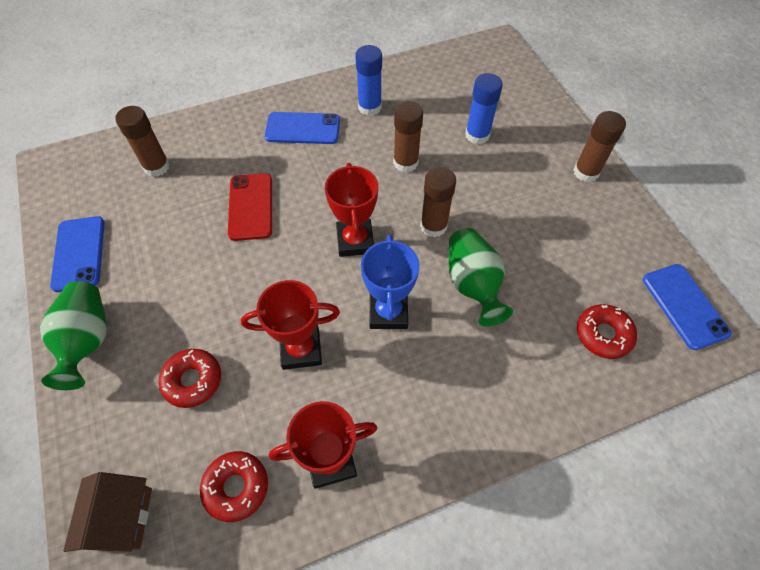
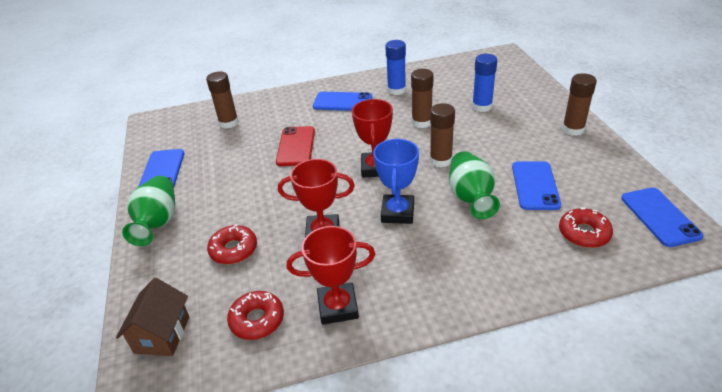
camera: 10 degrees right, 20 degrees down
none -> blue phone [512,161,561,210]

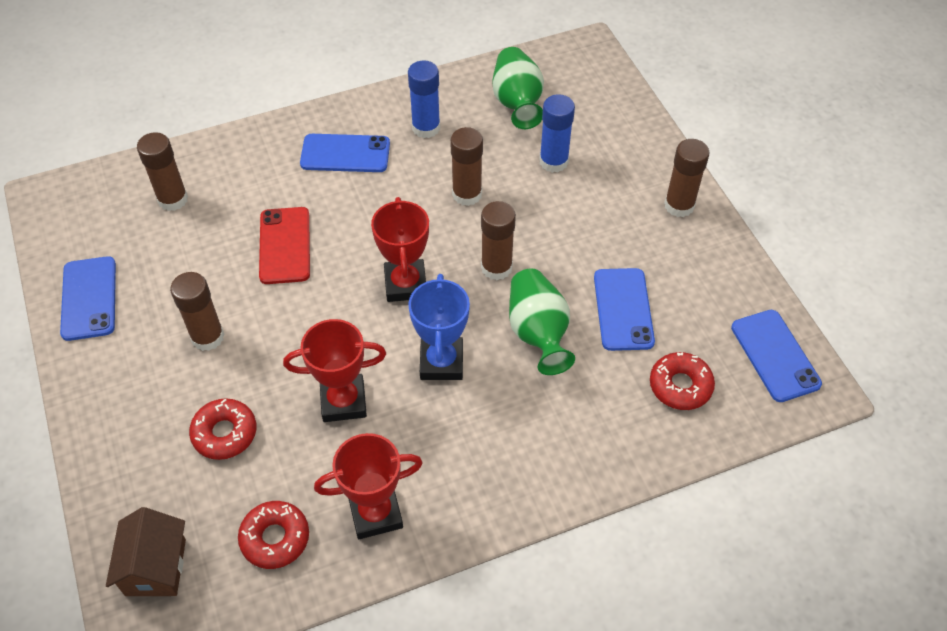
camera: 10 degrees left, 15 degrees up
green vase [122,176,175,246] -> green vase moved to [493,47,544,129]
none -> brown glue stick [170,272,225,351]

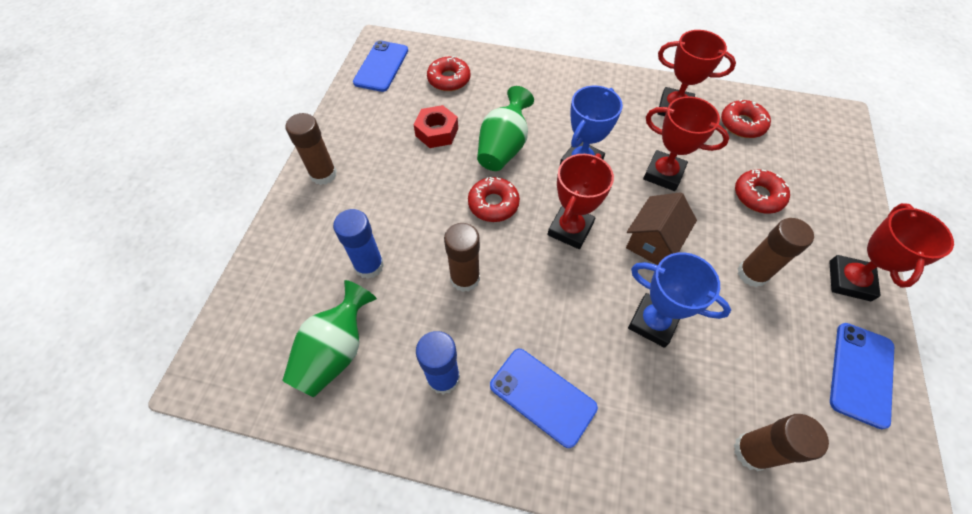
camera: 145 degrees left, 5 degrees up
brown house [106,507,186,596] -> brown house moved to [626,192,697,265]
red phone [259,207,310,284] -> blue trophy [628,252,731,348]
brown glue stick [481,201,516,280] -> red donut [468,177,520,222]
blue phone [594,268,655,351] -> red nut [413,105,458,148]
none -> red trophy [829,203,954,301]

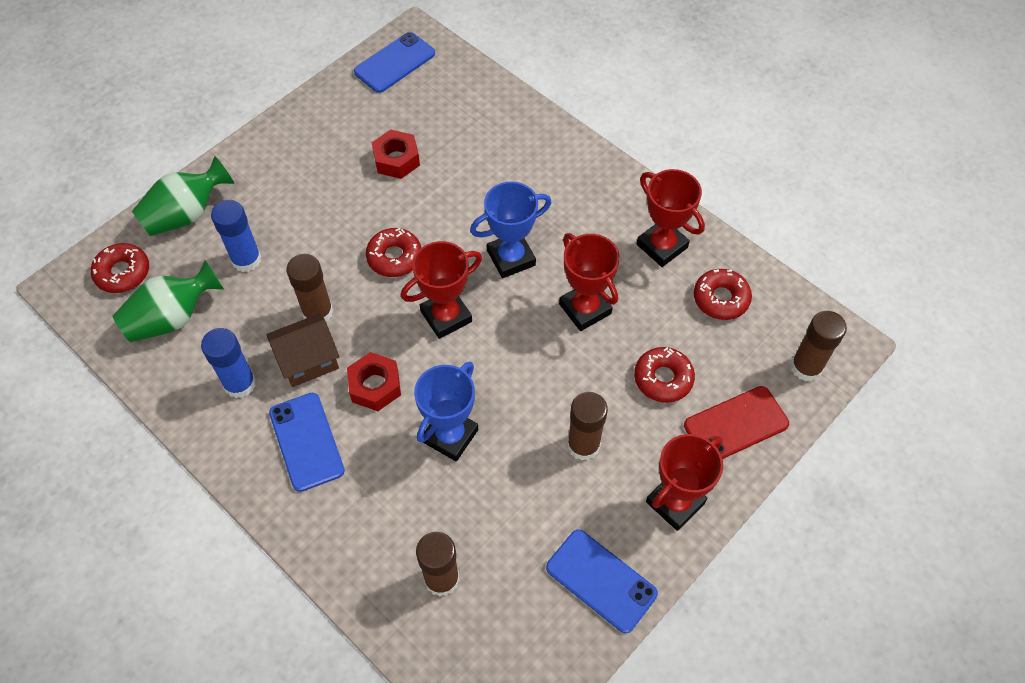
camera: 30 degrees right, 0 degrees up
brown glue stick [286,113,337,185] -> brown glue stick moved to [790,311,847,381]
red donut [427,56,470,91] -> red donut moved to [91,243,149,293]
green vase [477,86,534,171] -> green vase moved to [132,156,234,236]
brown house [626,192,697,265] -> brown house moved to [267,313,340,387]
blue trophy [628,252,731,348] -> blue trophy turned 60 degrees clockwise [414,361,478,461]
blue phone [830,323,894,429] -> blue phone turned 75 degrees clockwise [546,530,658,633]
none -> red nut [347,352,401,411]
none -> red phone [684,386,789,459]

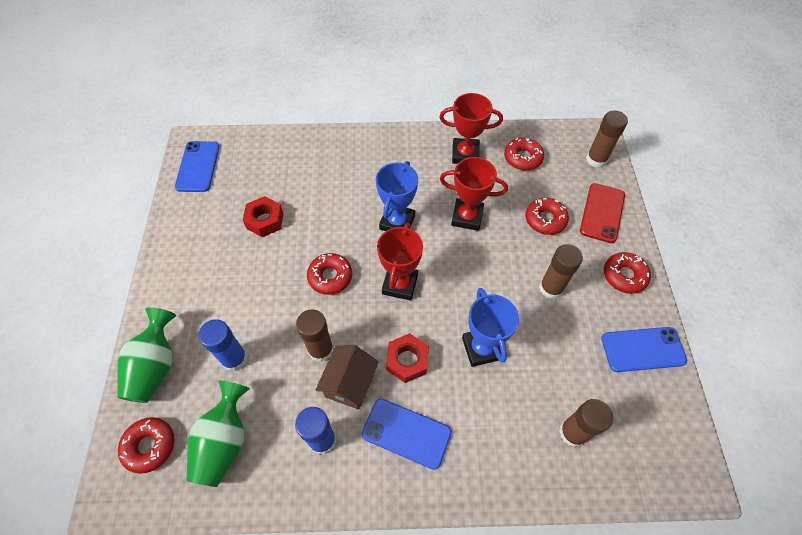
camera: 45 degrees left, 0 degrees up
red trophy [646,434,723,531] -> red donut [604,252,651,294]

